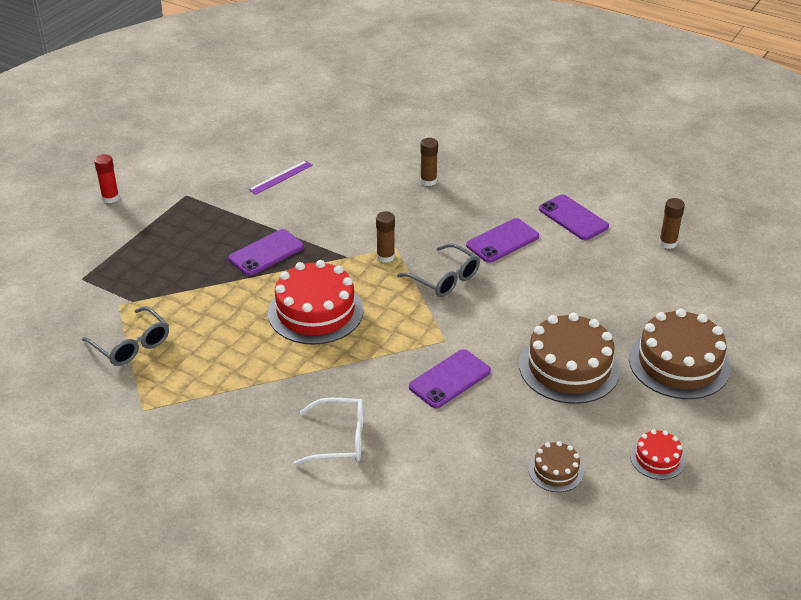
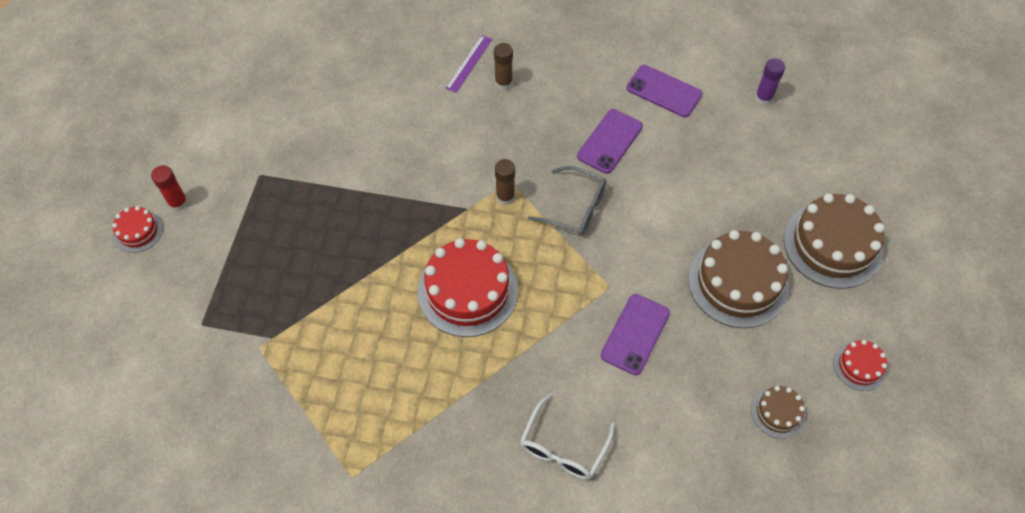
camera: 20 degrees left, 20 degrees up
grey glasses [82,306,169,366] -> none
purple phone [228,229,304,276] -> none
purple ruler [248,160,313,195] -> purple ruler moved to [446,35,492,93]
white glasses [293,398,364,465] -> white glasses turned 135 degrees clockwise [520,393,615,480]
brown glue stick [659,198,685,249] -> purple glue stick [755,58,785,105]
none -> red cake [112,206,163,253]

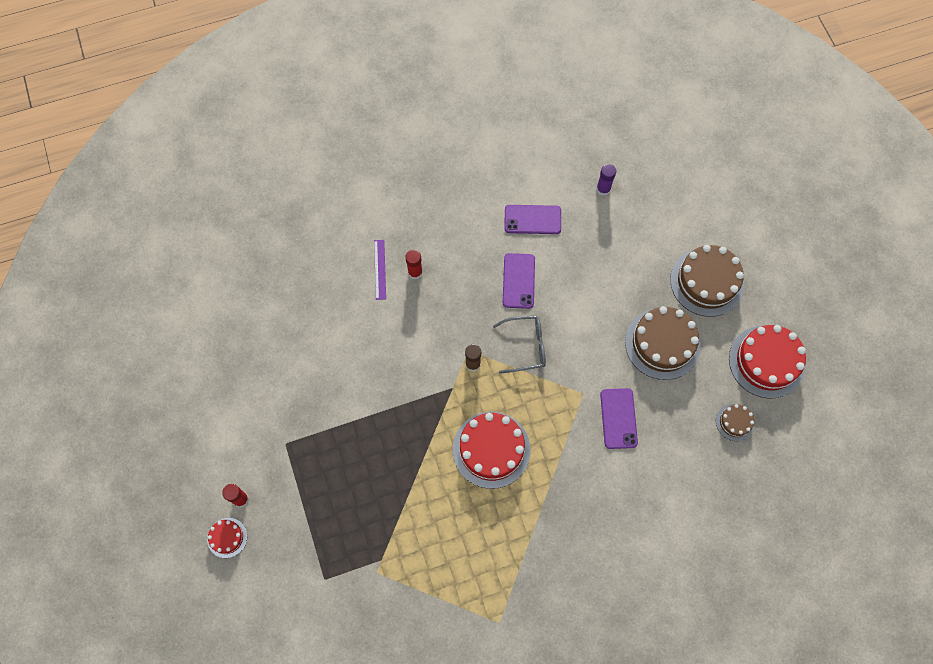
camera: 30 degrees left, 10 degrees up
brown glue stick [494,43,513,90] -> red glue stick [405,250,423,280]
white glasses [520,393,615,480] -> none
red cake [833,340,887,391] -> red cake [729,325,806,398], size x2.02

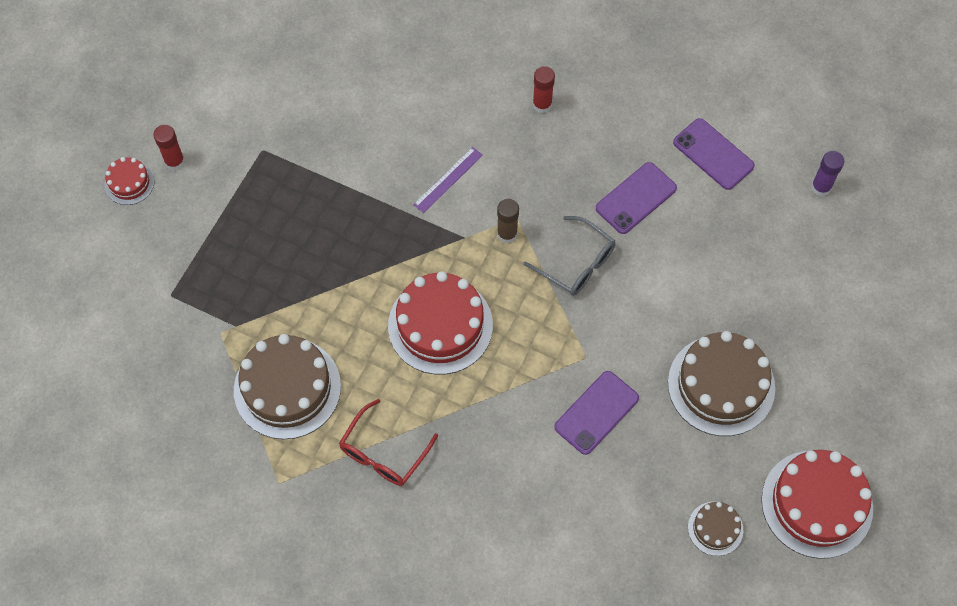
camera: 45 degrees right, 5 degrees down
purple ruler [374,240,386,300] -> purple ruler moved to [413,147,483,213]
brown cake [670,245,744,317] -> brown cake moved to [234,334,341,439]
none -> red glasses [339,399,438,486]

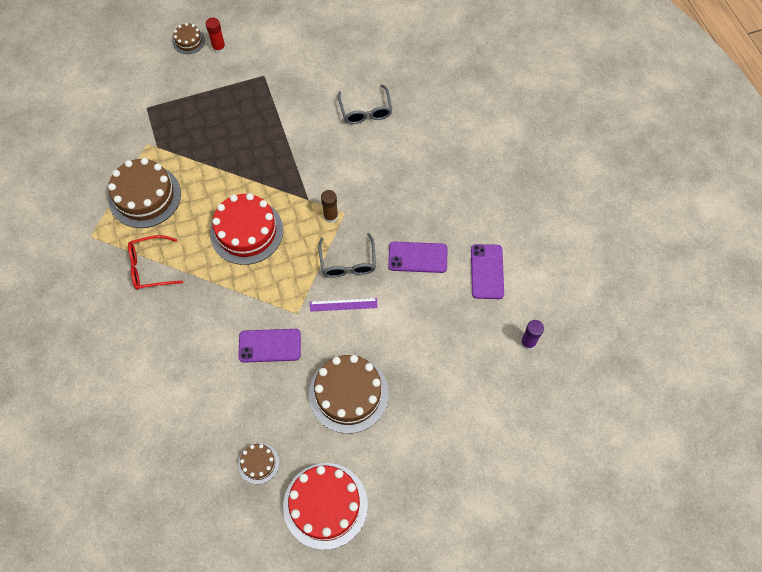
camera: 45 degrees right, 0 degrees up
red cake [104,157,155,205] -> brown cake [173,23,205,54]
purple ruler [413,147,483,213] -> purple ruler moved to [310,298,378,312]
red glue stick [533,66,555,113] -> none
none -> grey glasses [338,84,392,124]

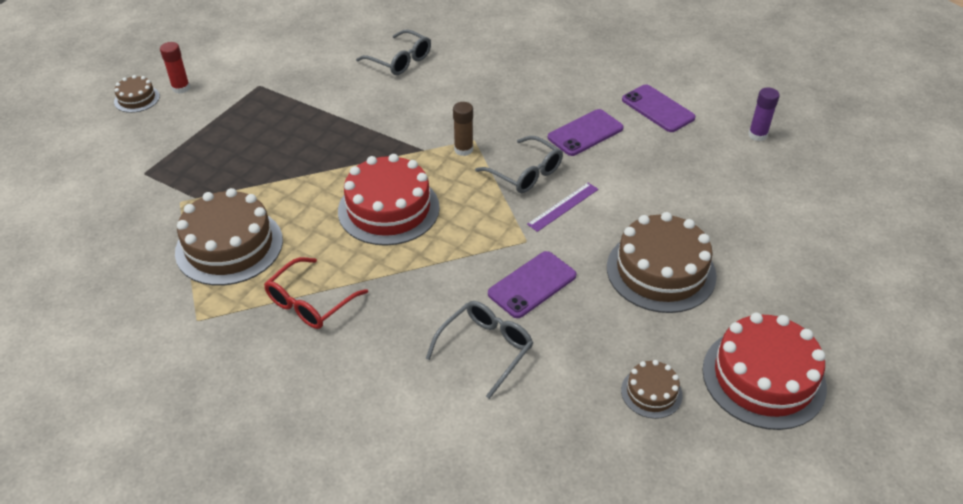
camera: 40 degrees left, 20 degrees down
none -> grey glasses [426,301,533,399]

